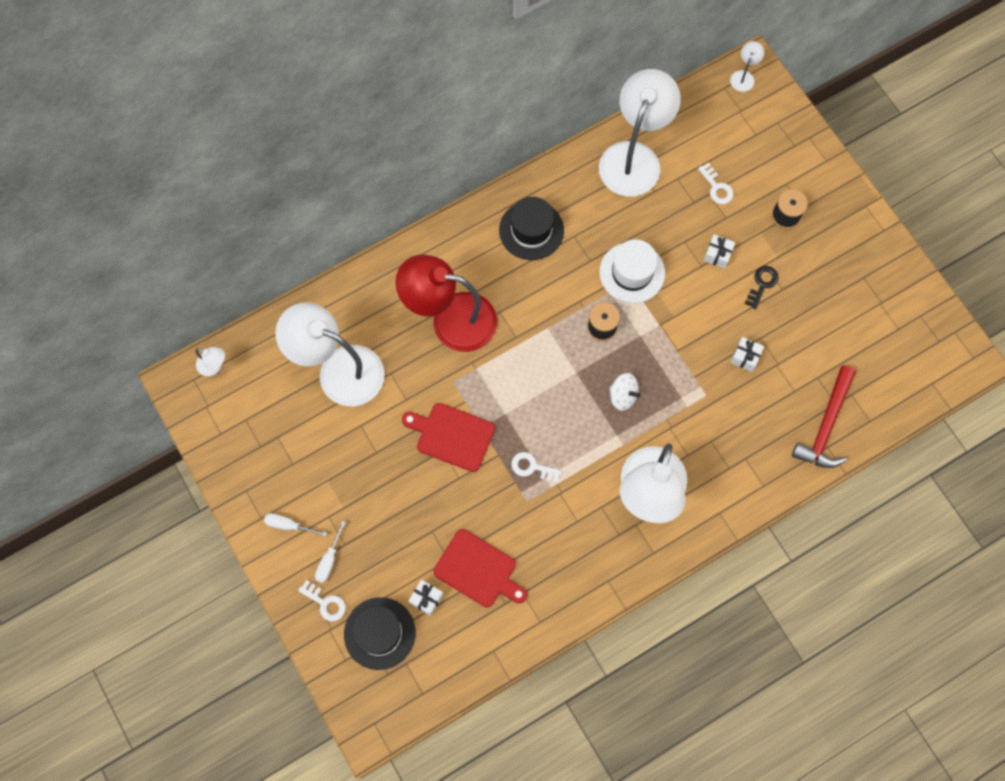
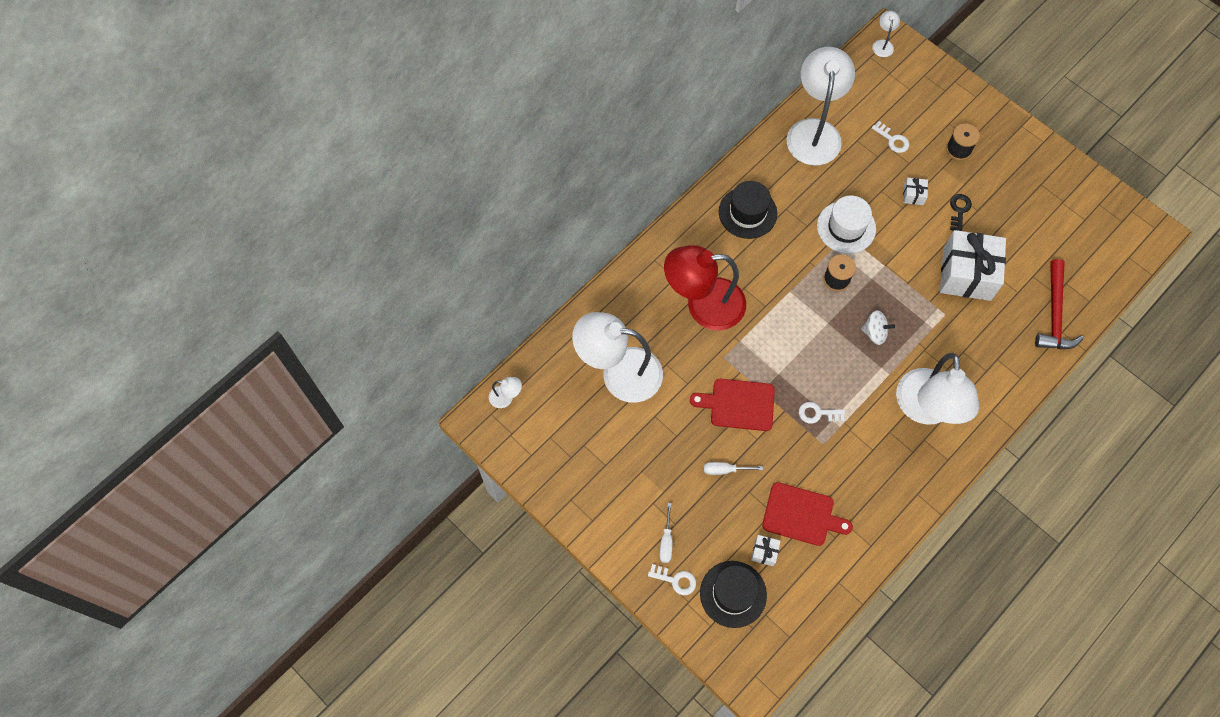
camera: 15 degrees left, 5 degrees down
white screwdriver [264,513,327,536] -> white screwdriver moved to [704,462,763,475]
white gift [730,337,764,372] -> white gift [940,230,1006,301], size x2.42

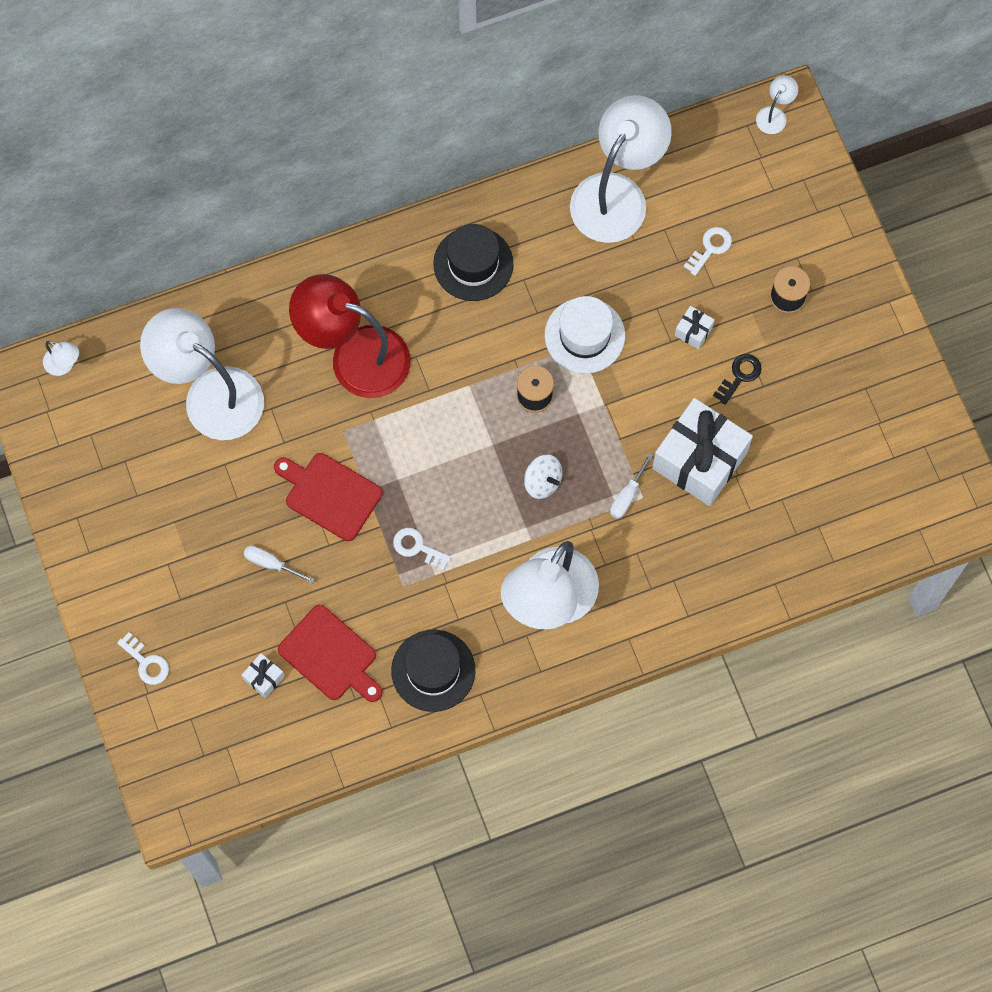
camera: 25 degrees right, 5 degrees up
white screwdriver [659,503,672,563] -> white screwdriver moved to [610,453,653,519]
black hat [700,561,767,628] -> black hat moved to [391,630,475,712]
white key [872,121,909,153] -> white key turned 120 degrees counterclockwise [684,227,732,276]
red hammer [1035,259,1084,349] -> none

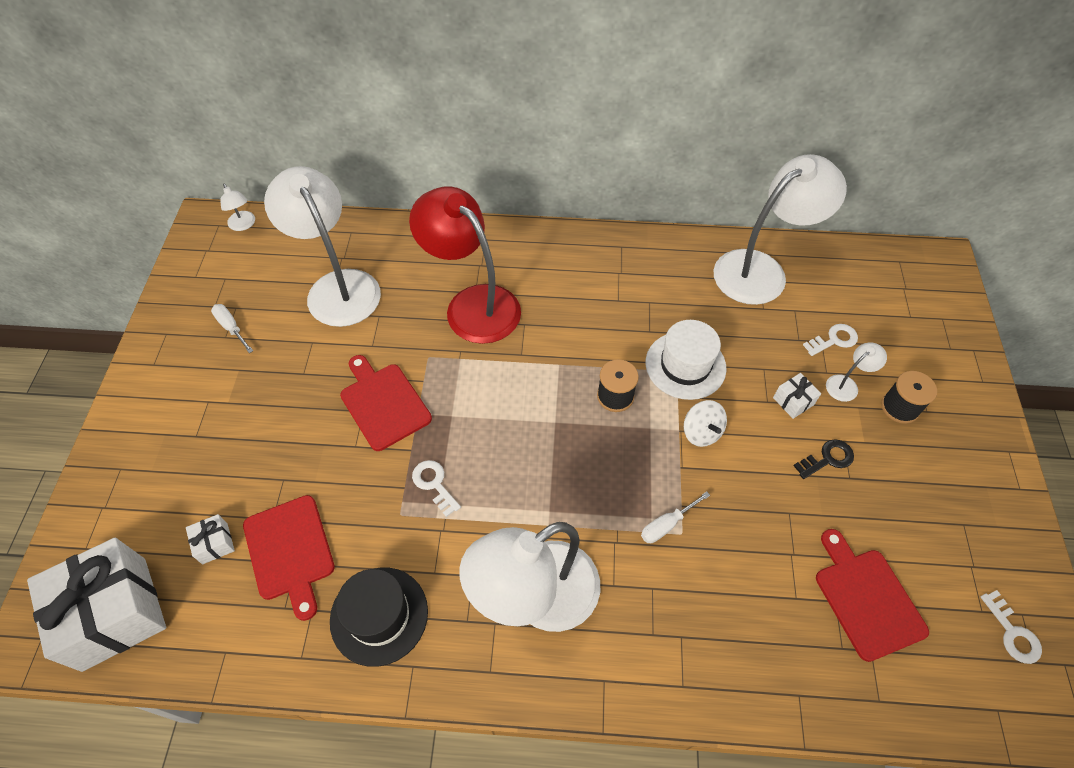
camera: 25 degrees right, 15 degrees down
white key [117,632,169,685] -> white key moved to [980,590,1042,664]
white screwdriver [243,546,315,583] -> white screwdriver moved to [211,304,253,353]
black hat [433,224,513,301] -> none
white spinning top [524,454,562,499] -> white spinning top moved to [684,400,727,447]
white gift [652,398,753,506] -> white gift moved to [27,538,166,672]
white lamp [756,75,798,134] -> white lamp moved to [826,343,887,402]
none -> red cutting board [816,529,929,662]

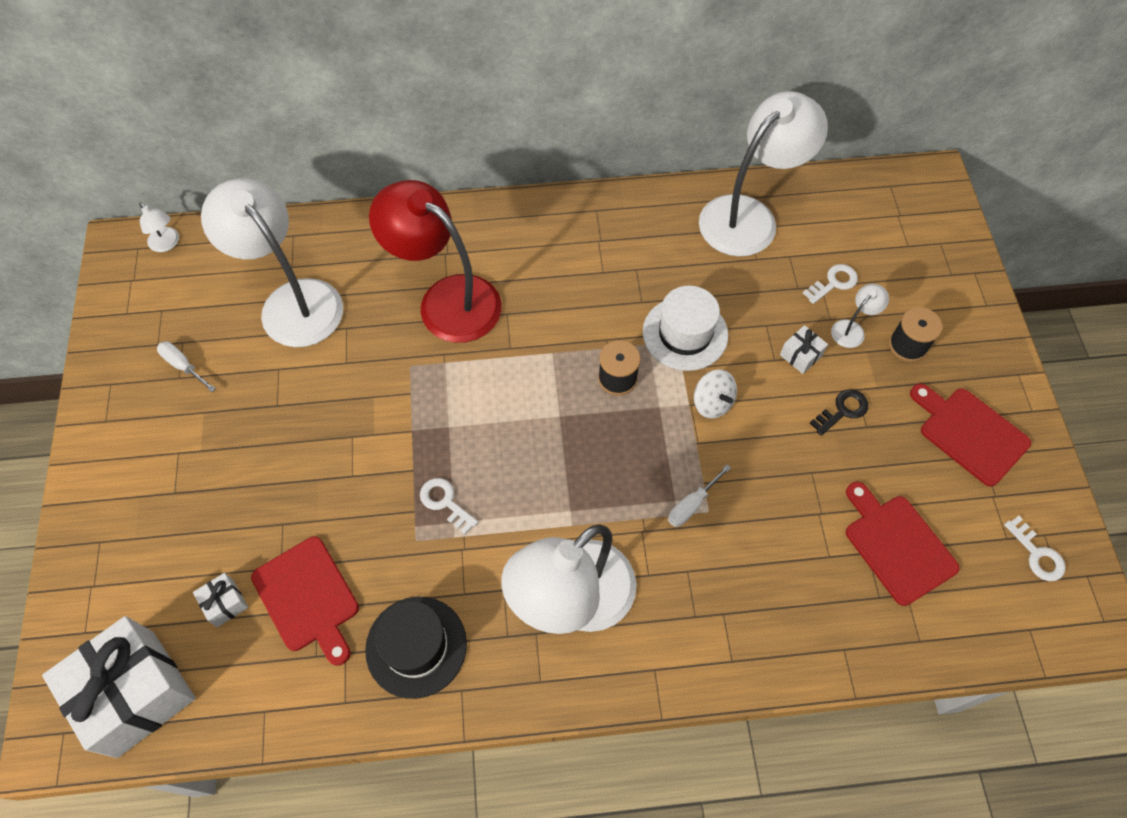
camera: 10 degrees left, 5 degrees up
red cutting board [340,355,432,451] -> red cutting board moved to [910,384,1031,487]

